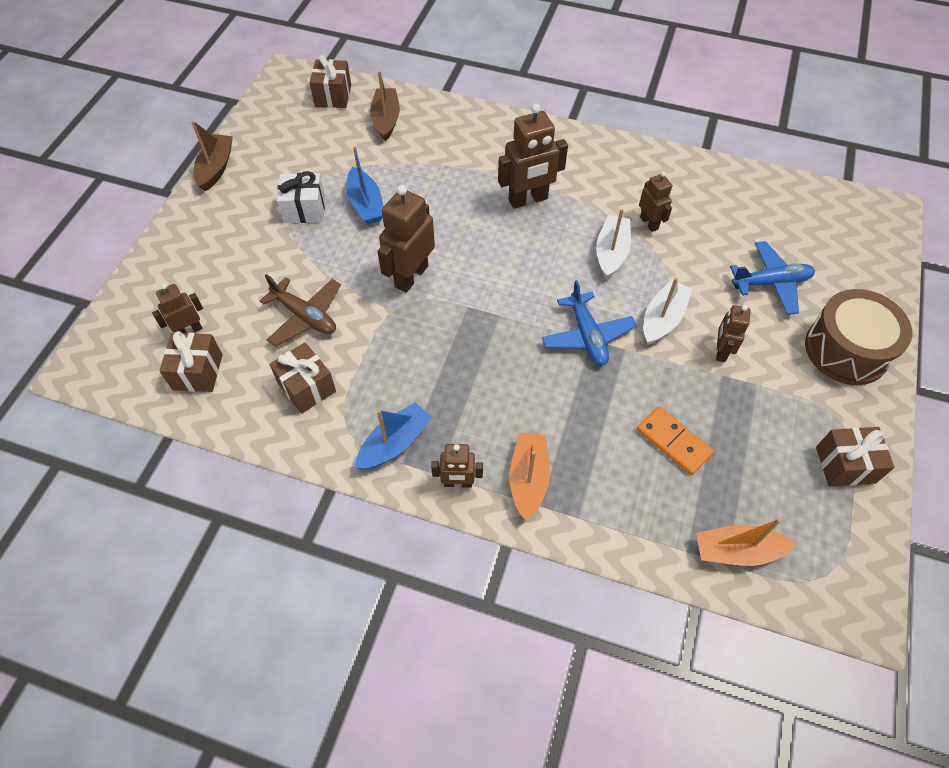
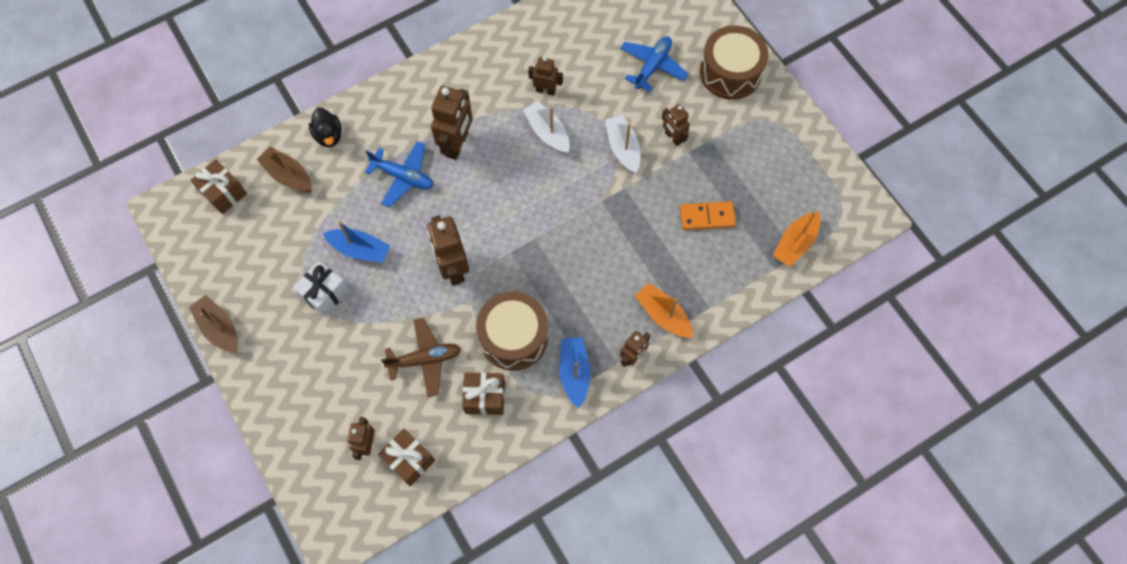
camera: 50 degrees left, 10 degrees up
blue plane [542,280,637,365] -> blue plane moved to [365,141,433,208]
brown gift [816,427,895,487] -> none
none -> black duck [309,108,342,147]
none -> brown drum [476,292,548,370]

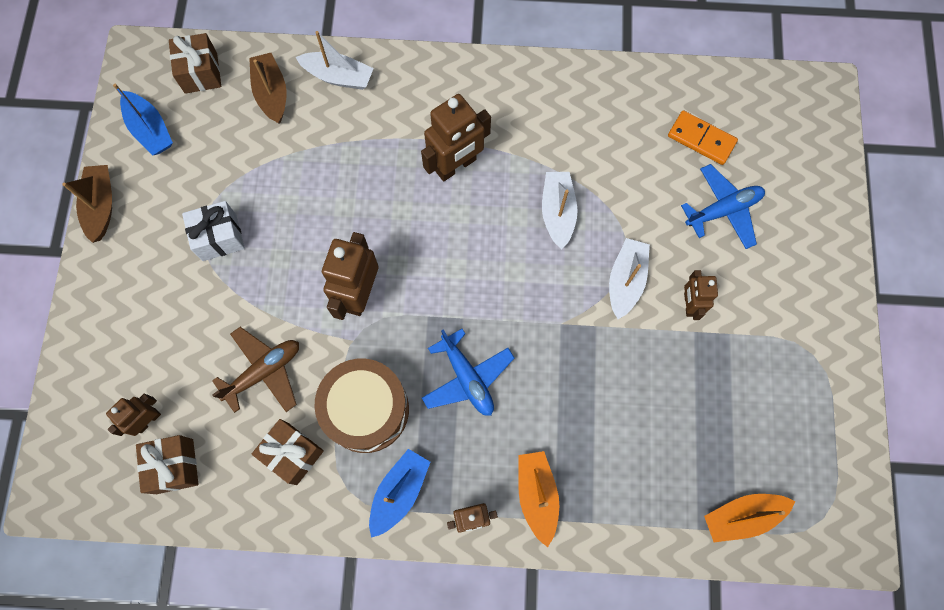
camera: 35 degrees right, 5 degrees up
black duck [309,108,342,147] -> white boat [296,31,374,90]
blue boat [323,221,390,263] -> blue boat moved to [113,84,173,155]
blue plane [365,141,433,208] -> blue plane moved to [422,329,514,416]
brown plane [381,318,461,397] -> brown plane turned 60 degrees counterclockwise [212,327,299,413]
brown robot [528,57,563,96] -> none
orange domino [680,201,736,230] -> orange domino moved to [668,110,738,165]
brown drum [700,26,769,100] -> none

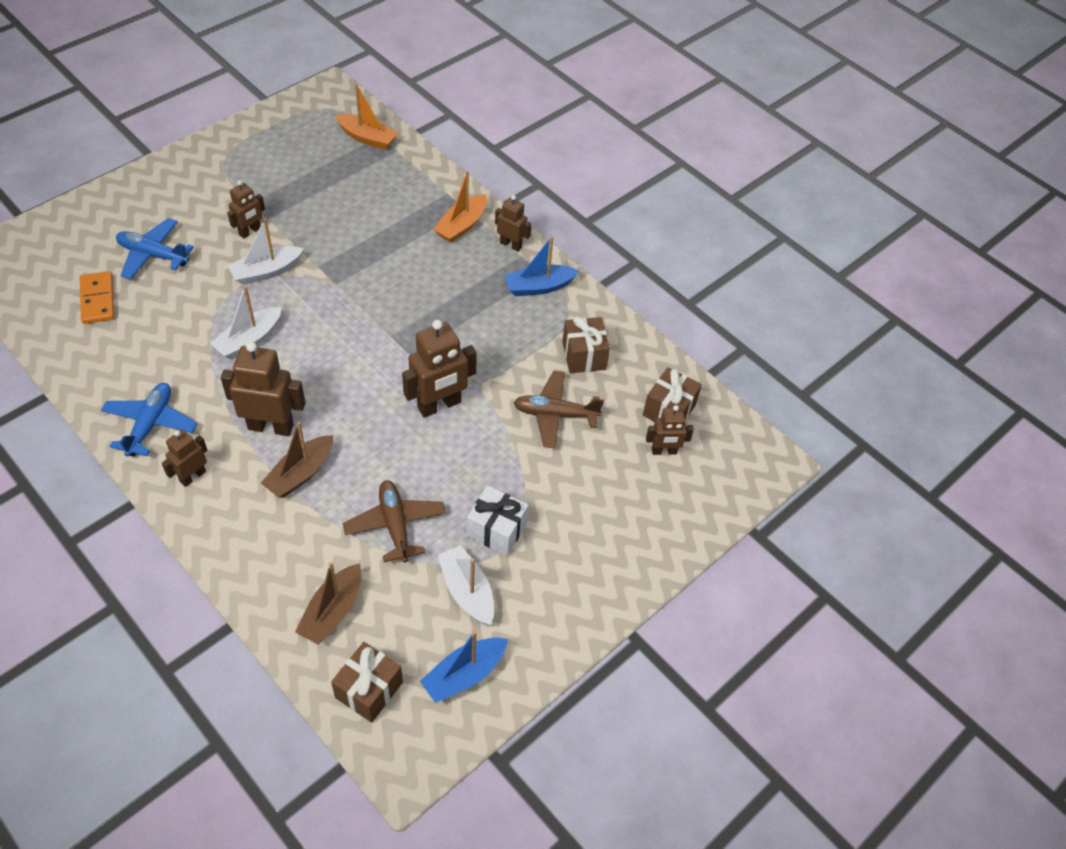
camera: 140 degrees left, 20 degrees down
brown boat [62,165,112,243] -> brown boat moved to [261,422,333,498]
blue boat [113,84,173,155] -> blue boat turned 135 degrees counterclockwise [420,631,508,703]
white boat [296,31,374,90] -> white boat moved to [437,545,494,625]
brown drum [314,359,409,453] -> none
blue plane [422,329,514,416] -> blue plane moved to [101,383,198,457]
none -> brown robot [162,429,207,487]
none -> brown plane [343,480,446,563]

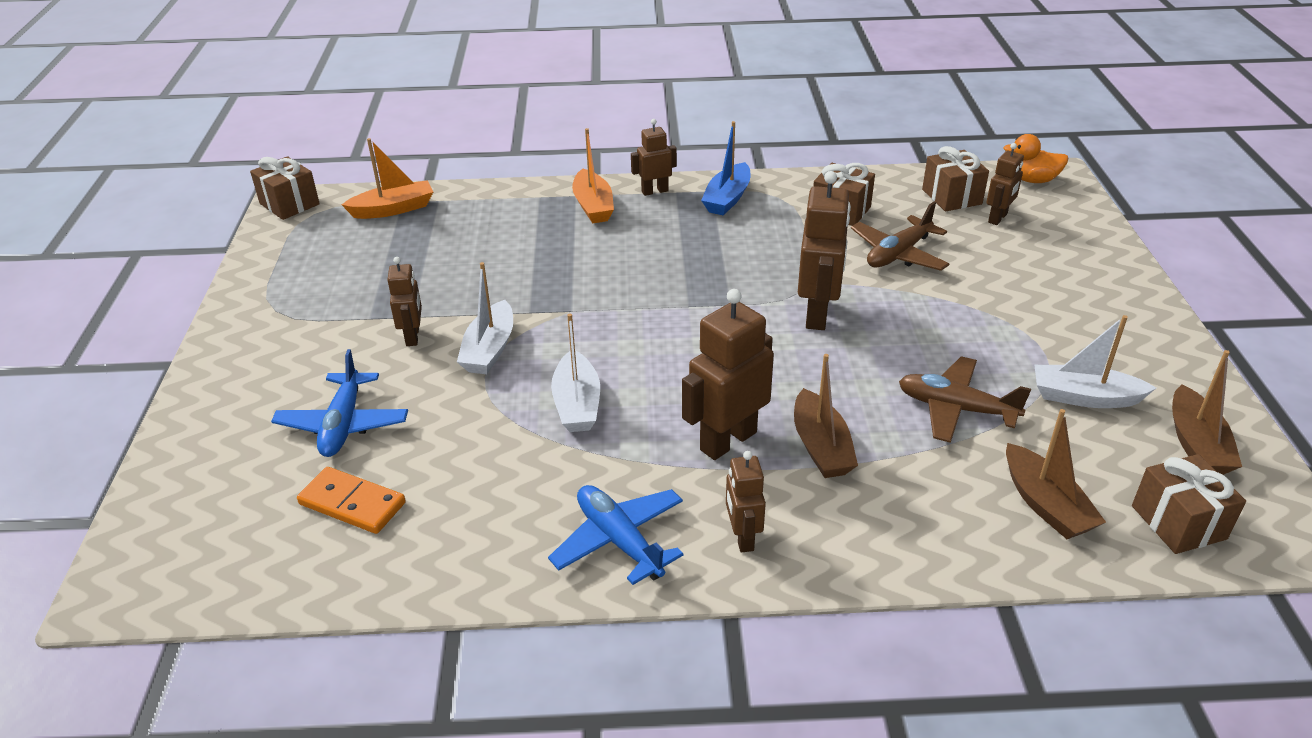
camera: 45 degrees left, 15 degrees down
blue plane [116,218,194,280] -> blue plane turned 60 degrees counterclockwise [271,349,408,457]
blue boat [420,631,508,703] -> brown boat [1172,350,1242,475]
white gift [467,486,528,556] -> none
none -> brown gift [250,156,320,220]
none -> orange duck [1004,134,1068,183]

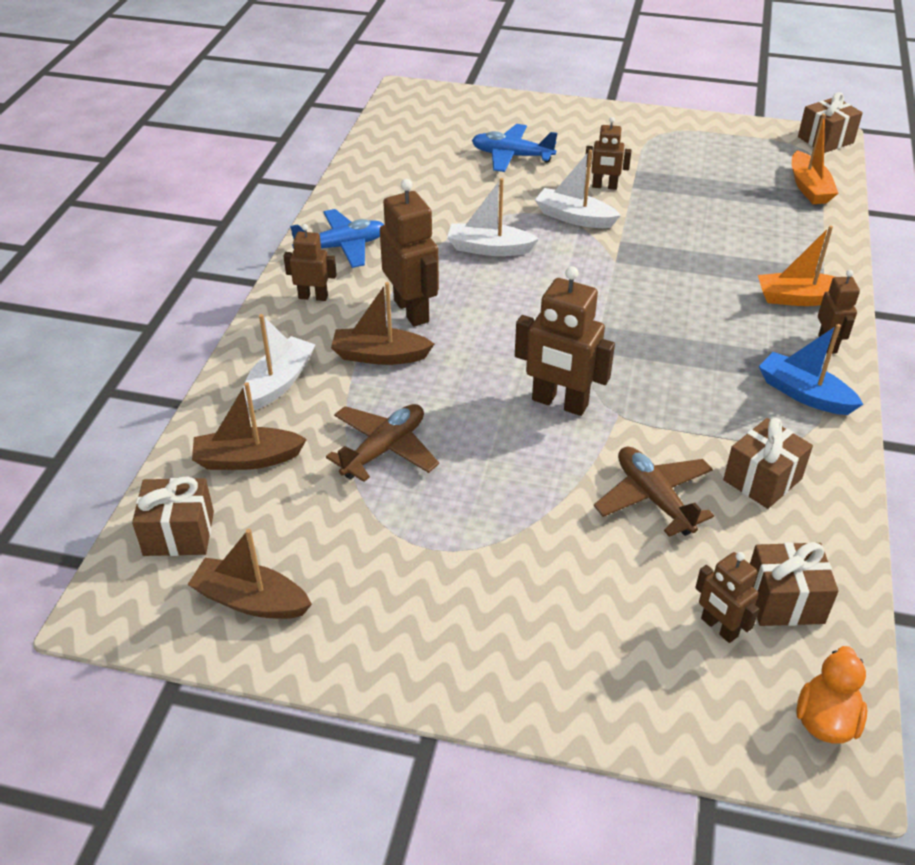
camera: 105 degrees right, 5 degrees up
orange domino [297,467,406,534] -> none
white boat [1034,315,1156,408] -> white boat moved to [244,314,316,410]

